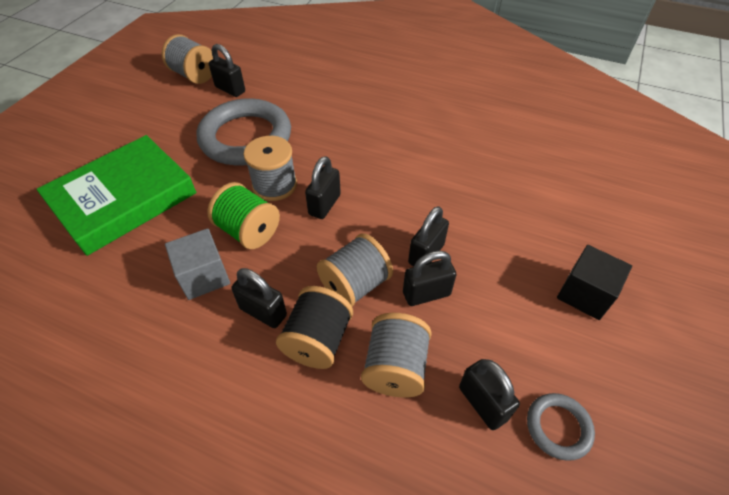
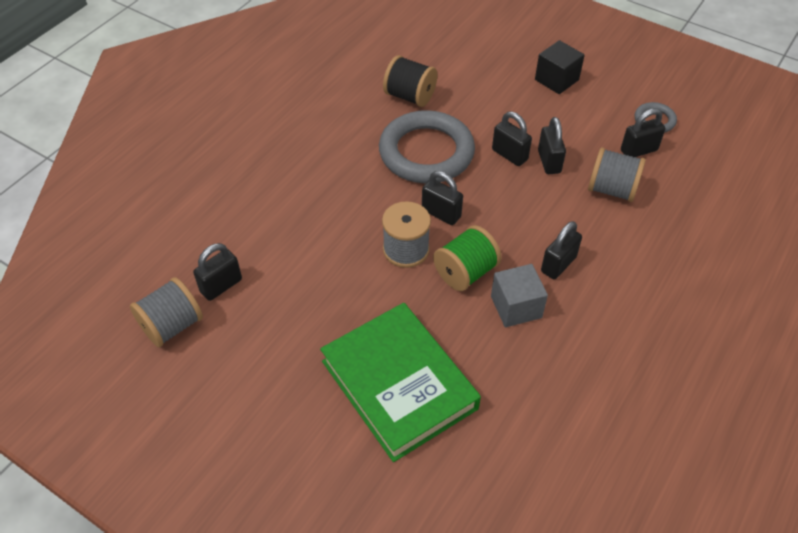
camera: 80 degrees left, 0 degrees up
grey ring [197,98,291,166] -> grey ring moved to [379,110,475,184]
black spool [276,286,353,369] -> black spool moved to [383,55,437,107]
grey spool [317,233,393,307] -> none

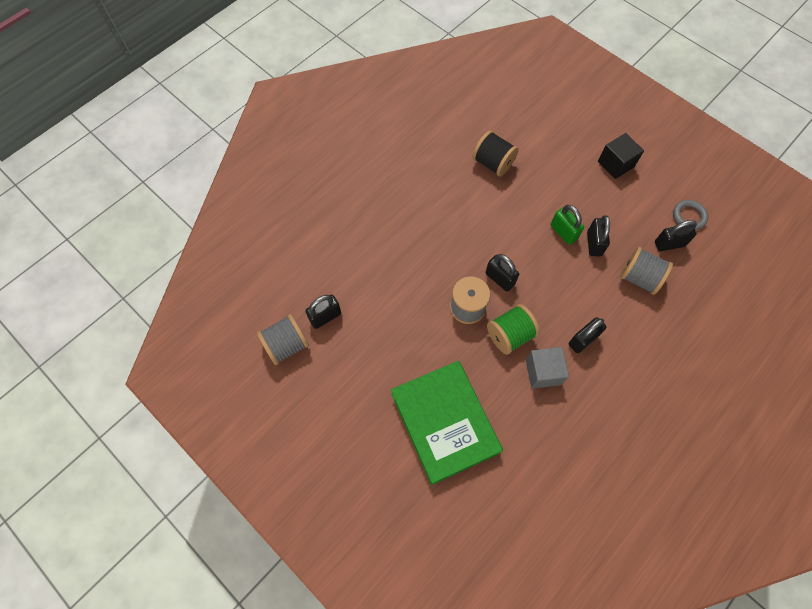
camera: 10 degrees right, 15 degrees up
grey ring [379,110,475,184] -> none
black padlock [492,112,532,166] -> green padlock [551,205,584,245]

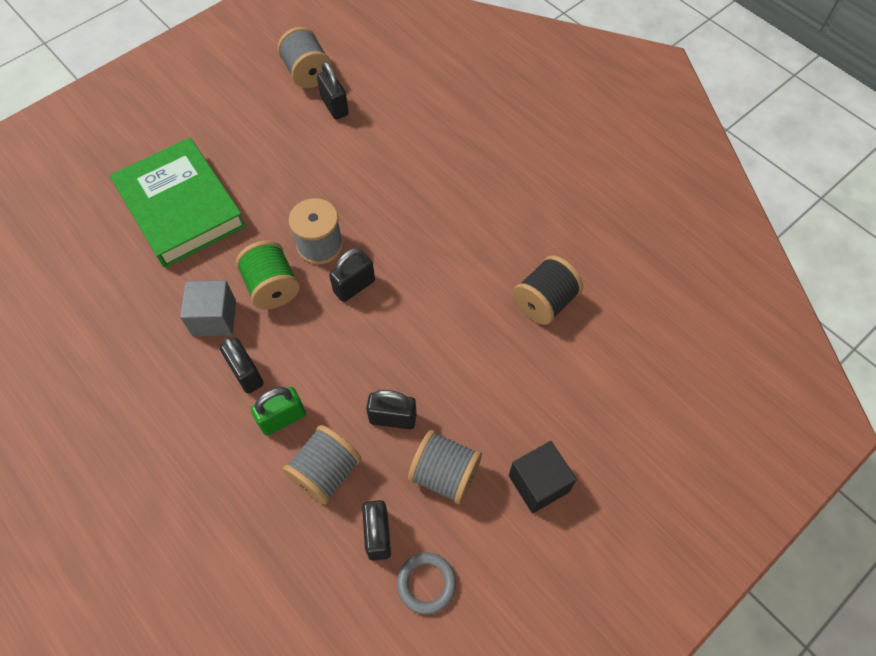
camera: 95 degrees right, 5 degrees down
green book [391,361,503,485] -> green book turned 75 degrees clockwise [110,138,246,268]
green padlock [551,205,584,245] -> green padlock moved to [251,387,306,436]
none -> grey spool [408,430,482,504]

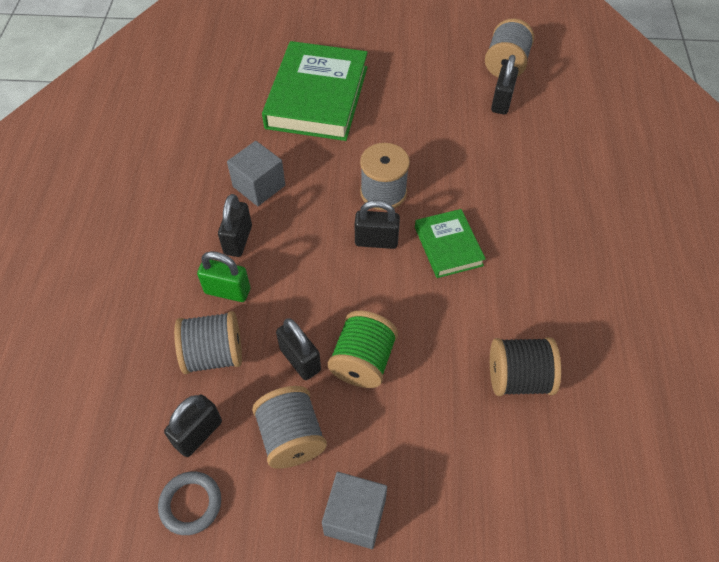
camera: 45 degrees right, 5 degrees down
green spool [236,240,300,310] -> green spool moved to [328,311,398,388]
black cube [509,441,577,513] -> grey cube [322,472,387,549]
none -> green book [415,209,486,278]

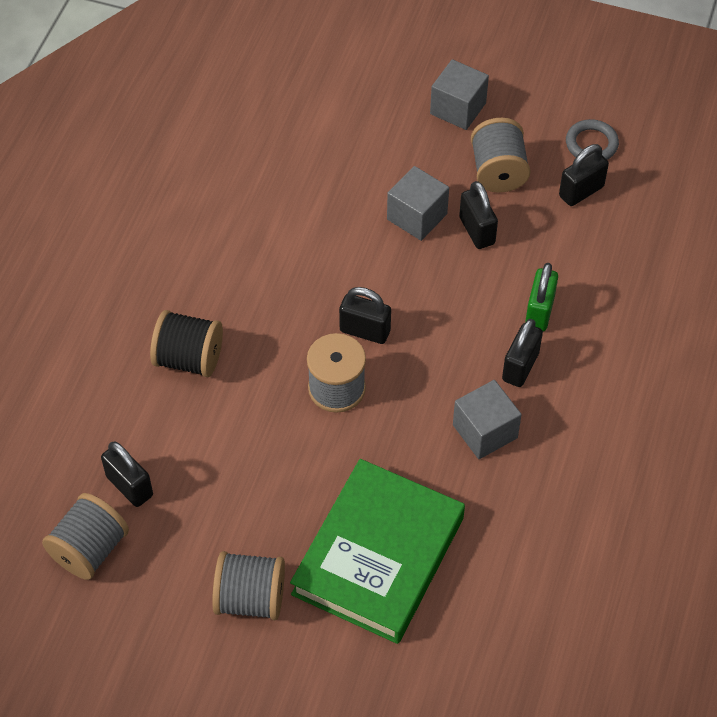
camera: 165 degrees left, 0 degrees up
grey spool [174,311,242,374] -> grey spool moved to [212,551,285,620]
green padlock [197,251,250,302] -> green padlock turned 75 degrees clockwise [525,263,558,331]
green spool [328,311,398,388] -> grey cube [387,166,449,241]
green book [415,209,486,278] -> none
black spool [490,337,561,396] -> black spool moved to [150,310,223,377]
black padlock [491,55,518,115] -> black padlock turned 75 degrees counterclockwise [101,442,153,507]

